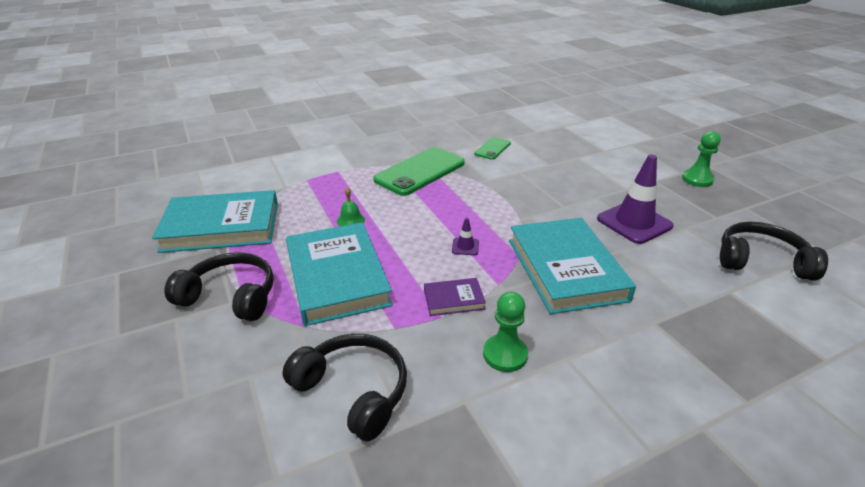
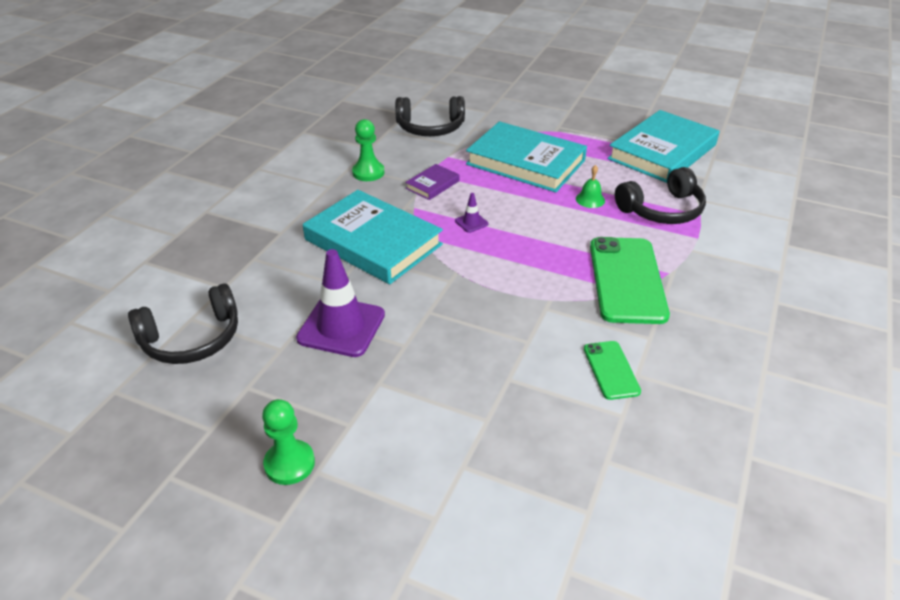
camera: 140 degrees right, 5 degrees up
black headphones [165,252,274,321] -> black headphones moved to [615,167,706,224]

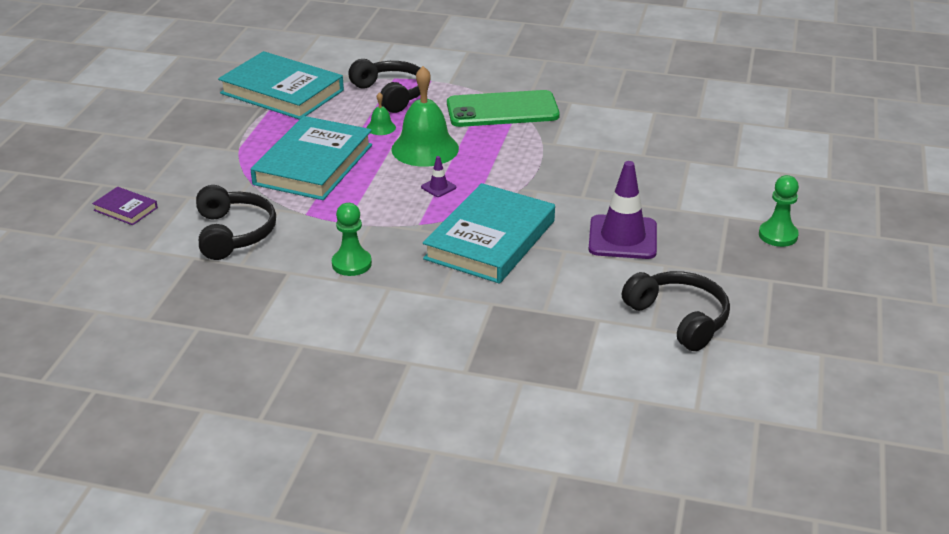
camera: 100 degrees left, 5 degrees down
purple book [405,164,460,200] -> purple book moved to [92,187,158,225]
green phone [584,341,641,400] -> none
none -> green bell [391,66,459,167]

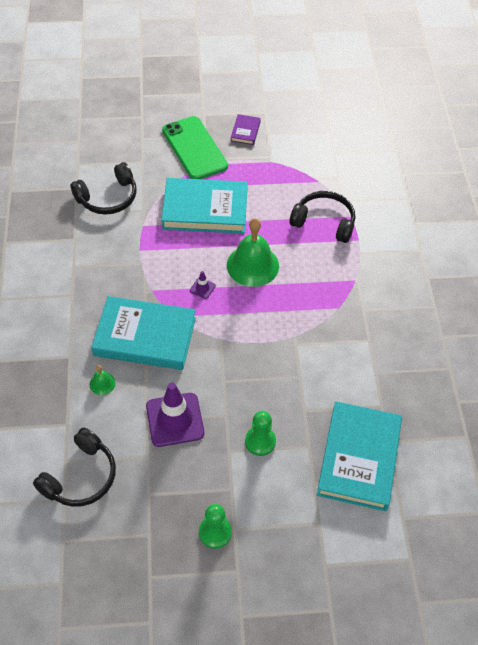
camera: 70 degrees right, 20 degrees up
purple book [92,187,158,225] -> purple book moved to [231,114,261,145]
turquoise book [218,51,344,120] -> turquoise book moved to [317,401,402,511]
green pawn [332,203,372,276] -> green pawn moved to [245,411,276,456]
black headphones [348,59,421,113] -> black headphones turned 105 degrees counterclockwise [289,191,355,243]
green bell [367,92,396,135] -> green bell moved to [90,365,116,395]
green phone [447,90,560,127] -> green phone moved to [162,116,228,179]

